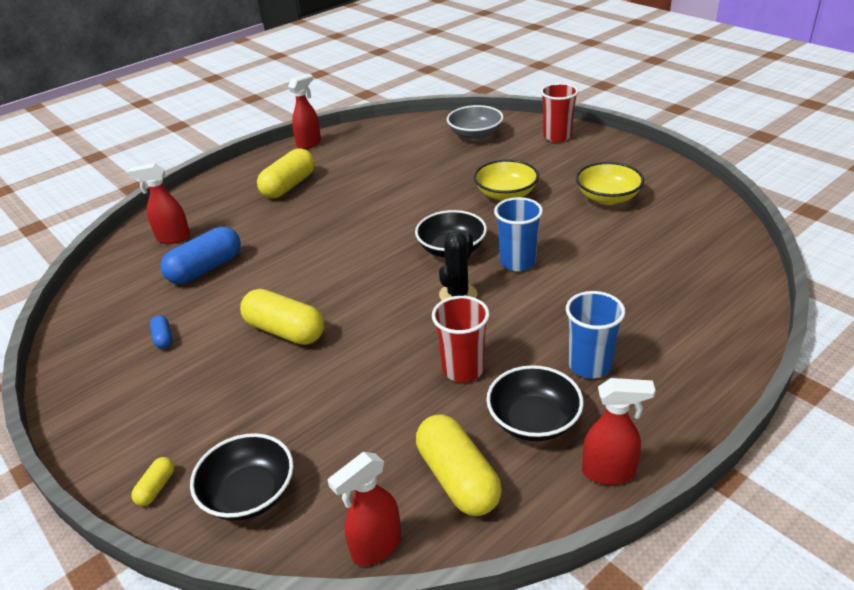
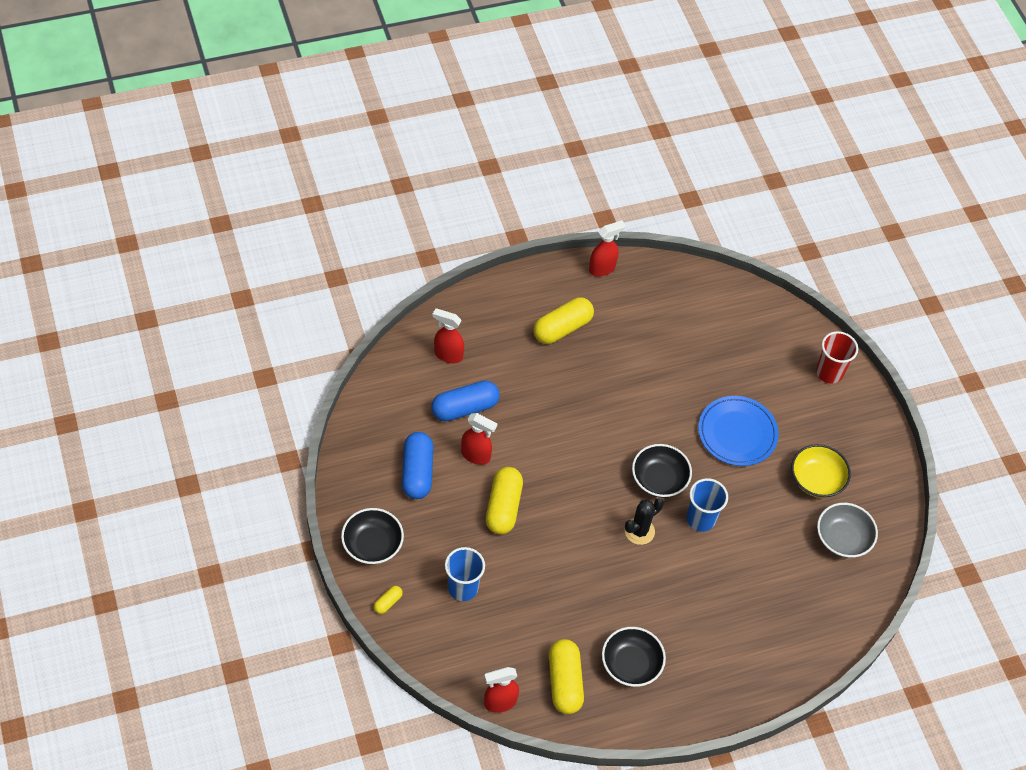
camera: 15 degrees right, 20 degrees up
blue capsule [150,315,172,349] -> blue capsule [402,432,433,499], size x2.15
black bowl [190,433,294,521] -> black bowl moved to [341,508,404,564]
yellow capsule [240,289,324,345] -> yellow capsule turned 45 degrees clockwise [486,467,523,534]
red cup [432,296,489,382] -> none
grey bowl [447,105,504,140] -> grey bowl moved to [817,503,878,558]
yellow bowl [474,160,539,201] -> blue plate [698,396,779,466]
blue cup [566,291,625,378] -> blue cup moved to [445,547,485,601]
red spray bottle [582,378,656,485] -> red spray bottle moved to [461,413,497,465]

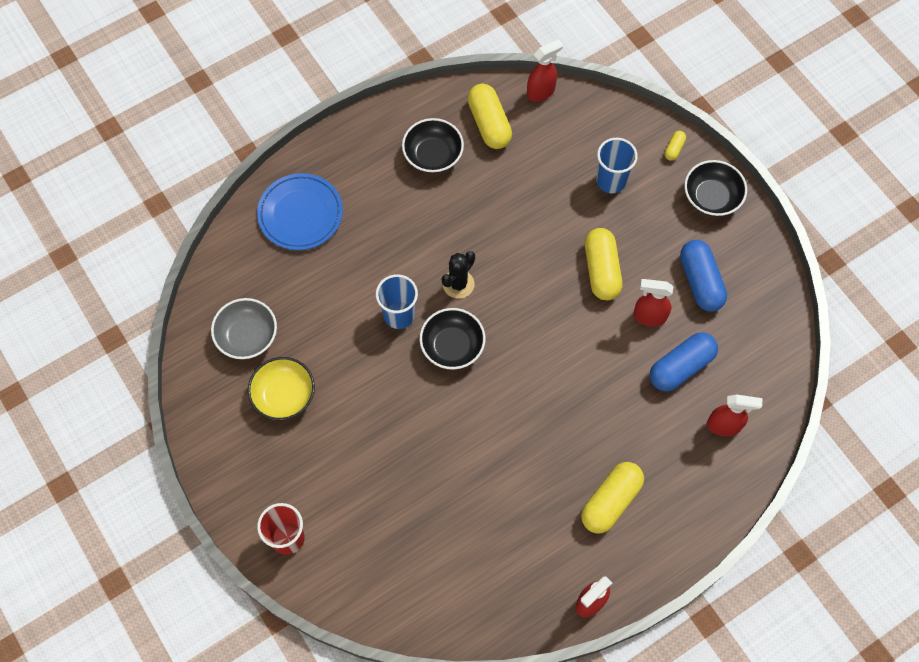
camera: 170 degrees right, 10 degrees up
blue plate [698,396,779,466] -> blue plate moved to [257,173,343,250]

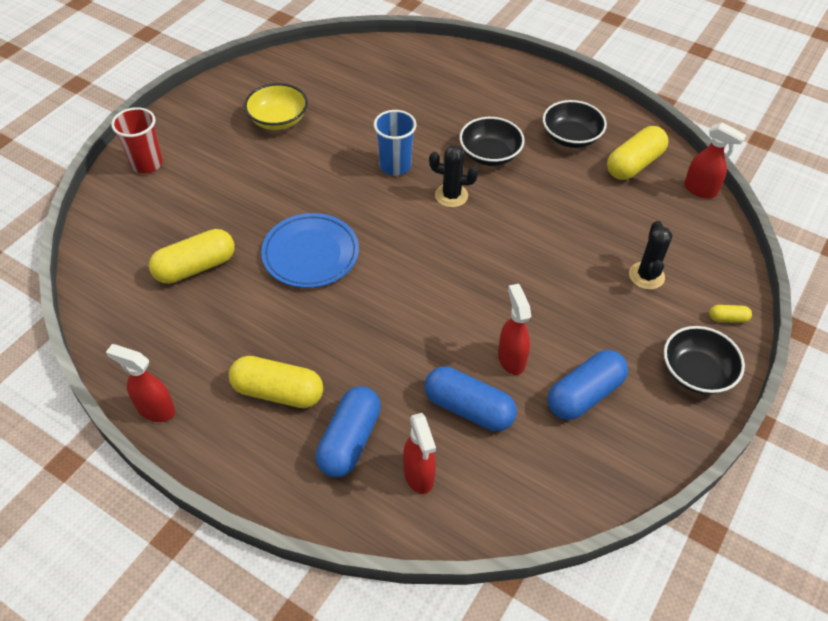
camera: 65 degrees right, 15 degrees down
grey bowl [211,298,277,359] -> none
blue plate [257,173,343,250] -> blue plate moved to [261,213,359,288]
black bowl [420,308,486,370] -> black bowl moved to [459,117,525,166]
yellow capsule [585,228,623,300] -> yellow capsule moved to [149,229,235,284]
blue cup [596,138,638,194] -> black cactus [629,221,673,290]
none -> blue capsule [316,386,381,478]

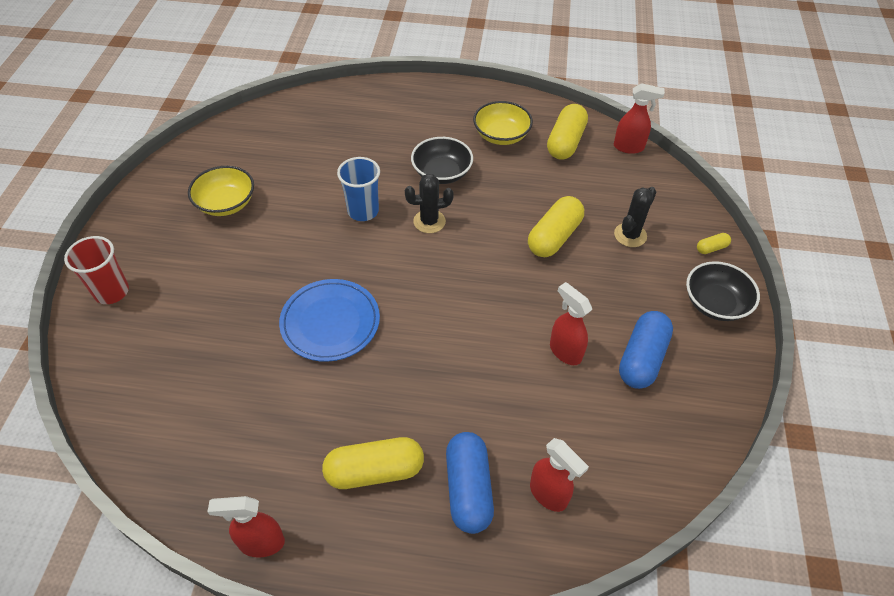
camera: 25 degrees left, 0 degrees up
yellow capsule [149,229,235,284] -> yellow capsule moved to [528,196,584,257]
blue capsule [425,366,517,431] -> none
black bowl [543,100,607,148] -> yellow bowl [473,101,533,145]
black cactus [629,221,673,290] -> black cactus turned 60 degrees clockwise [614,187,656,247]

